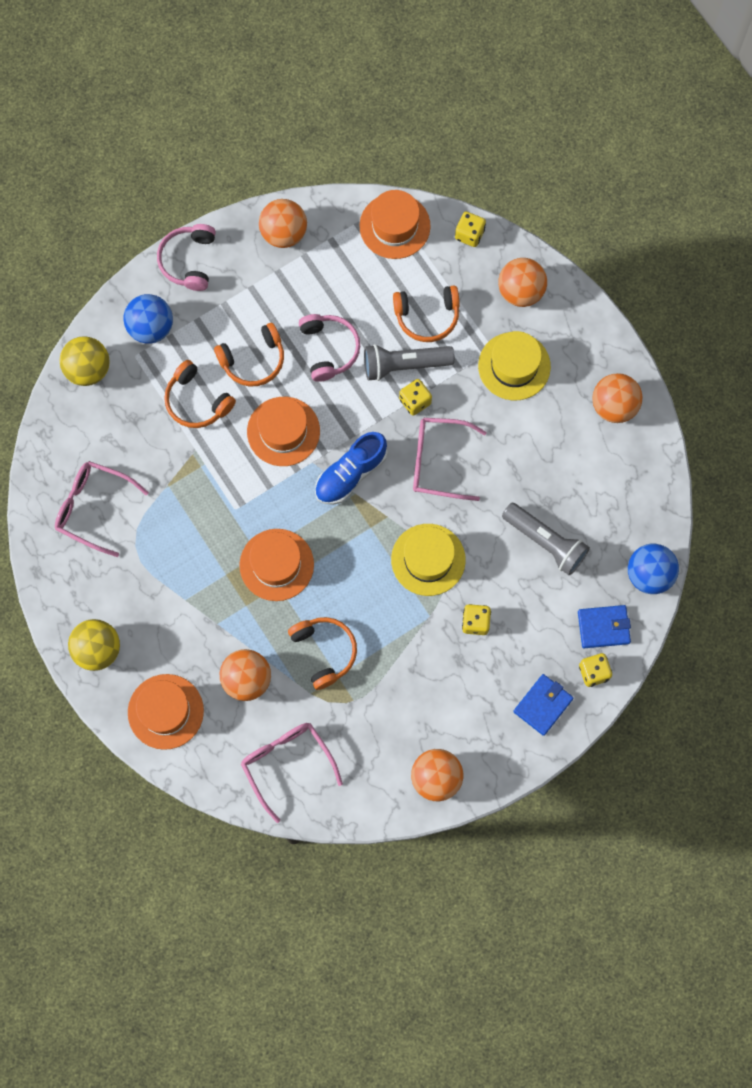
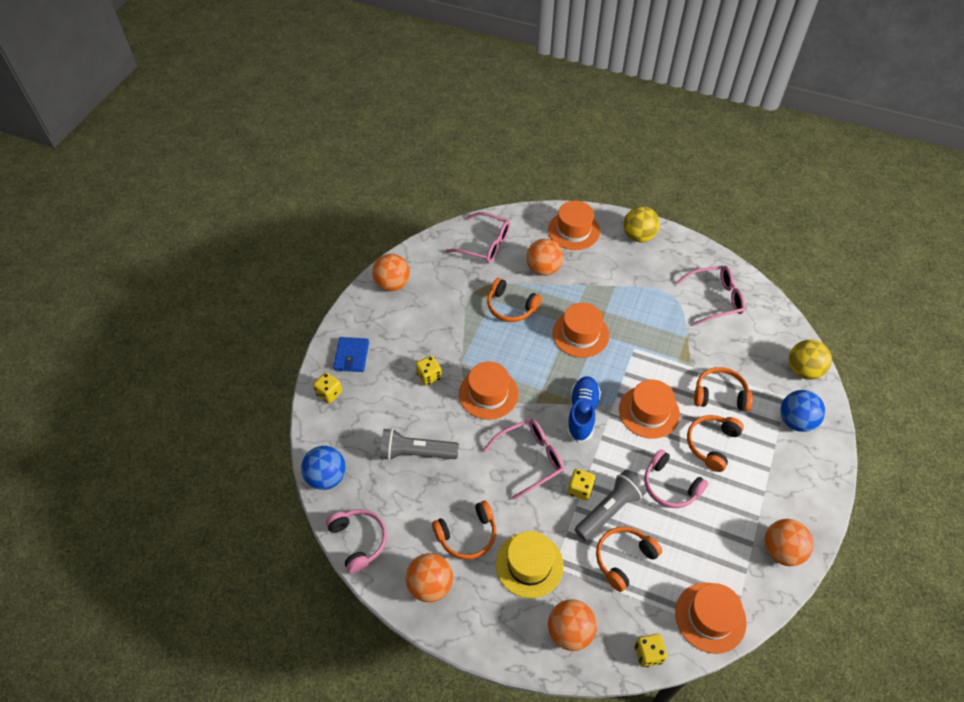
camera: 145 degrees right, 20 degrees down
pink headphones [157,224,216,291] -> pink headphones moved to [326,509,387,574]
yellow hat [391,524,466,596] -> orange hat [459,362,519,420]
blue wallet [578,605,631,648] -> none
none -> orange headphones [432,500,496,560]

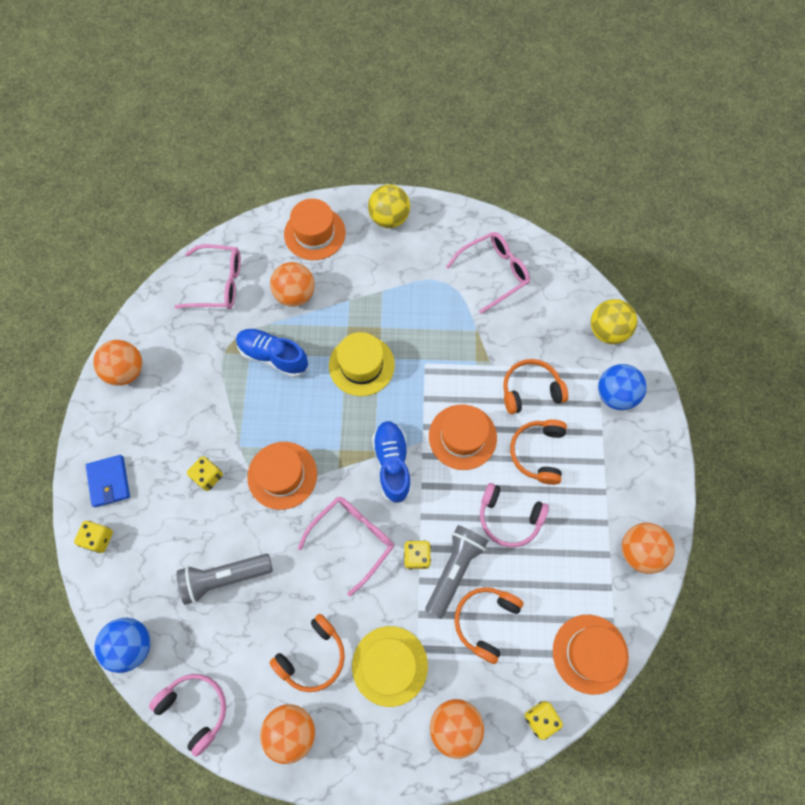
camera: 20 degrees left, 15 degrees up
orange headphones [487,278,541,322] -> blue shoe [236,329,308,377]
orange hat [552,303,609,358] -> yellow hat [329,332,395,396]

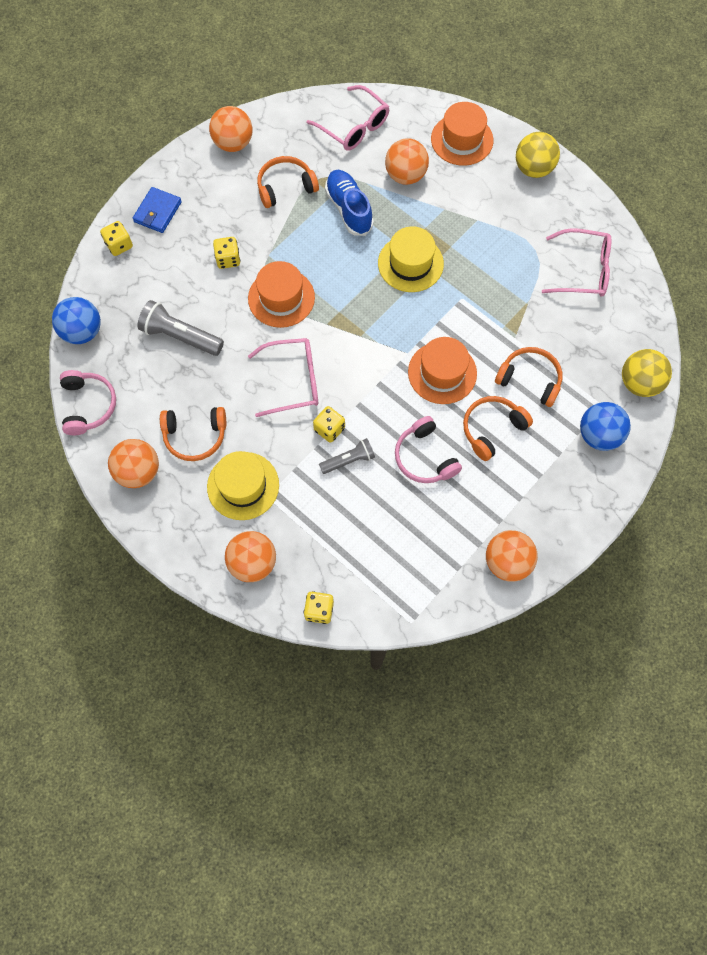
camera: 40 degrees right, 0 degrees up
blue shoe [372,421,412,504] -> none
grey flashlight [426,525,488,619] -> grey flashlight [319,438,375,474], size x0.63
orange headphones [455,587,524,664] -> orange headphones moved to [257,156,319,208]
orange hat [553,615,629,695] -> none

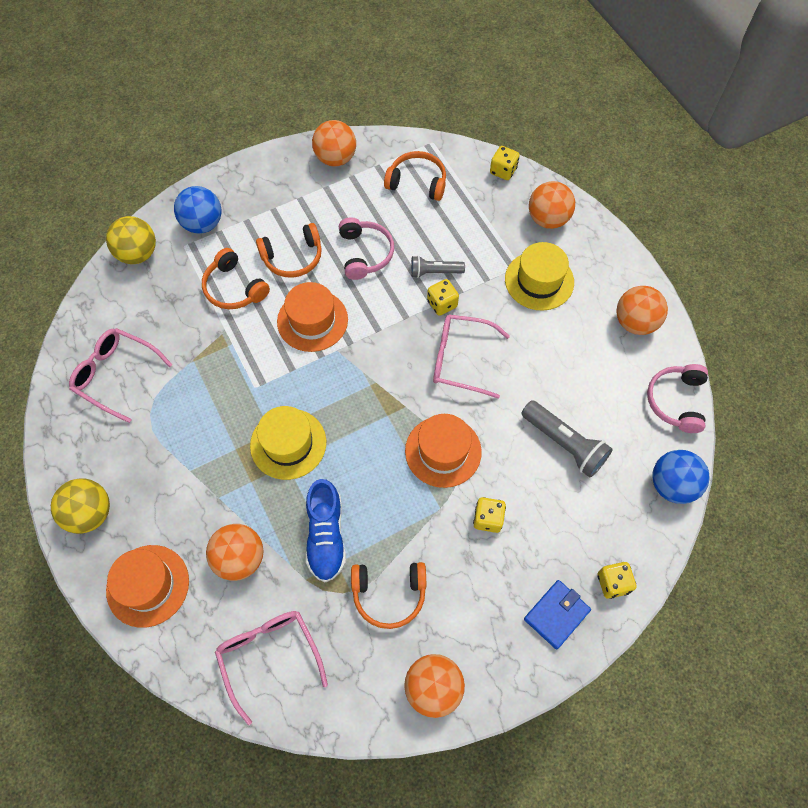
camera: 160 degrees left, 5 degrees down
orange headphones [160,407,226,461] -> orange headphones moved to [384,151,446,201]

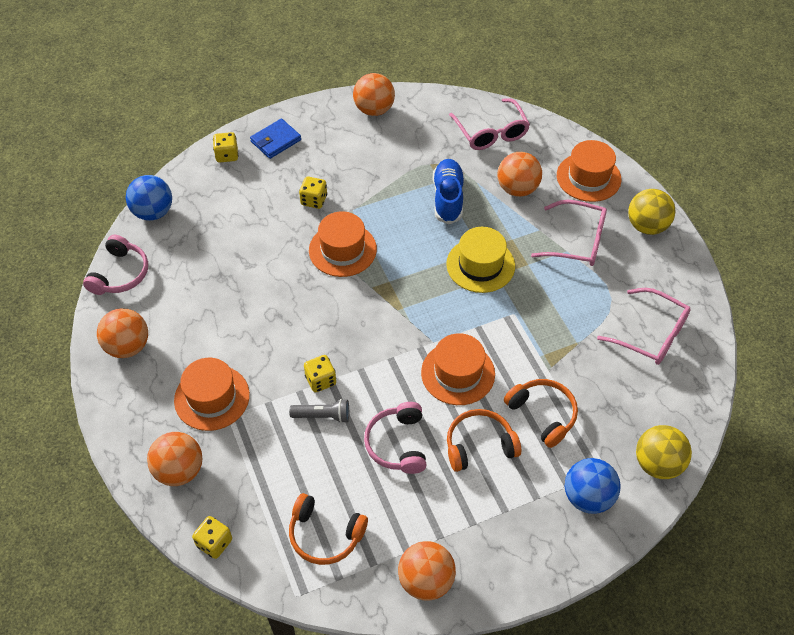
camera: 175 degrees left, 10 degrees down
orange headphones [351,562,426,629] -> none
pink glasses [433,314,510,398] -> pink glasses moved to [531,200,607,266]
yellow hat [505,242,574,311] -> orange hat [174,358,250,431]
grey flashlight [521,400,613,478] -> none

